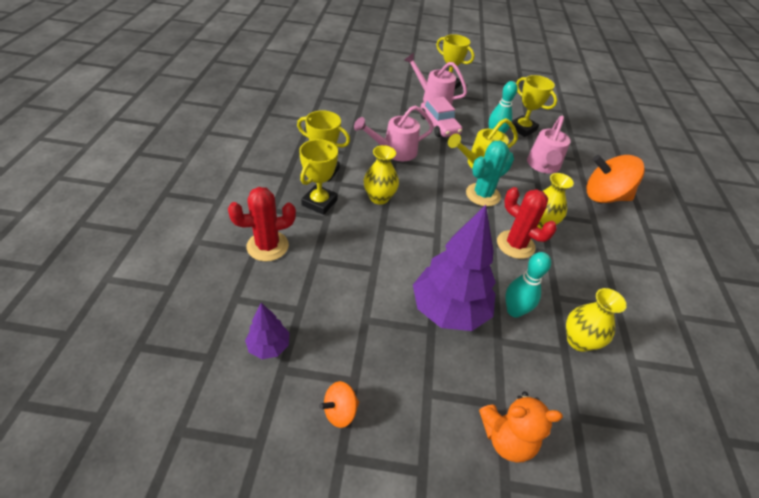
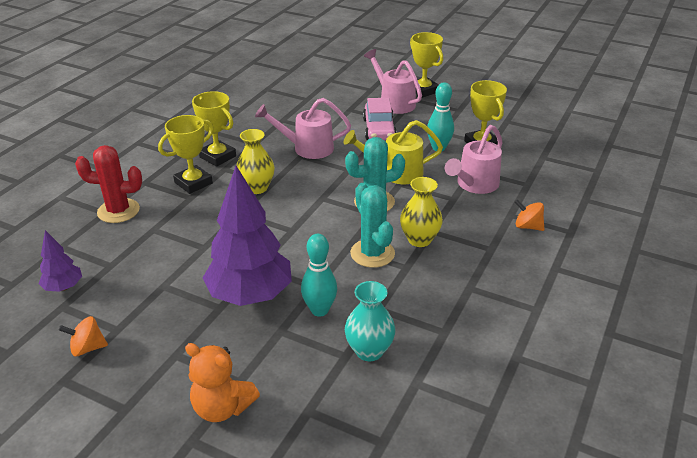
camera: 25 degrees right, 10 degrees down
red cactus [497,187,557,259] -> turquoise cactus [350,183,395,268]
yellow vase [566,288,627,352] -> turquoise vase [345,281,395,361]
orange spinning top [587,155,645,203] -> orange spinning top [515,199,545,231], size x0.49

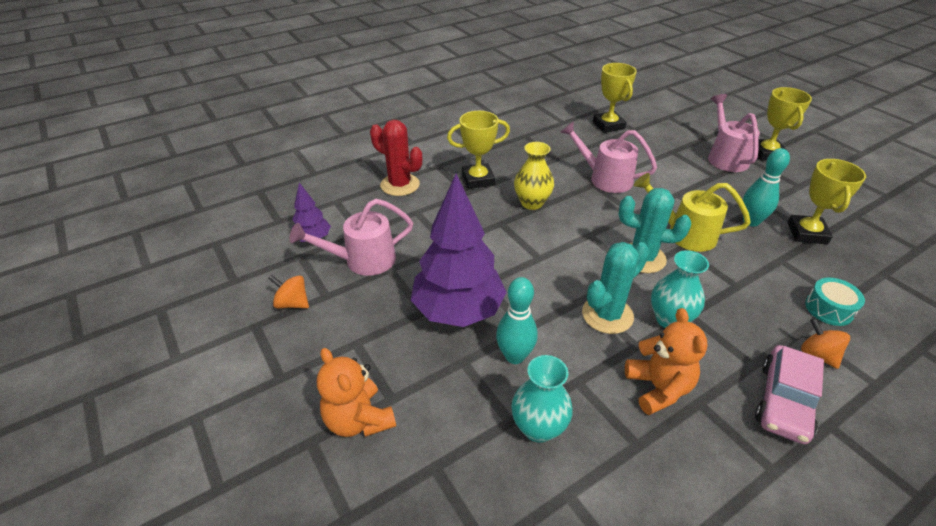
camera: 30 degrees right, 5 degrees up
yellow trophy [192,91,236,167] -> yellow trophy moved to [593,63,637,133]
turquoise cactus [350,183,395,268] -> turquoise cactus turned 45 degrees clockwise [582,242,649,334]
pink car [363,98,397,140] -> pink car moved to [755,345,824,444]
yellow vase [400,177,443,247] -> turquoise vase [651,250,709,328]
pink watering can [445,125,502,194] -> pink watering can moved to [289,199,413,276]
none -> orange teddy bear [625,308,707,415]
none -> turquoise drum [805,278,865,326]

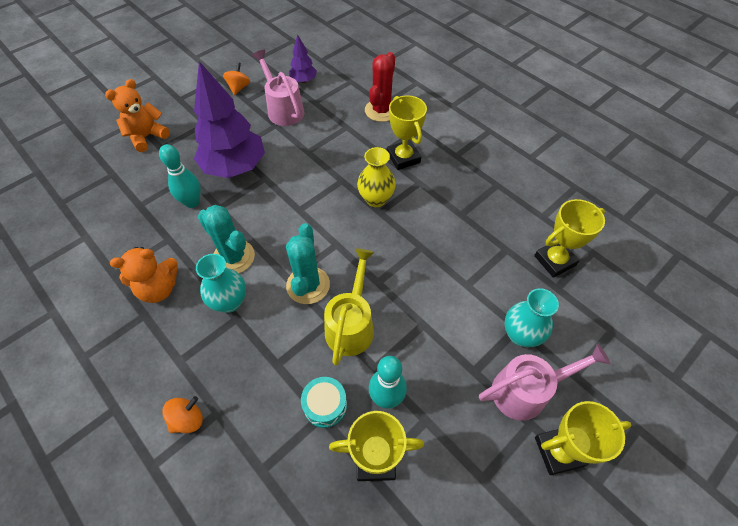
camera: 80 degrees right, 15 degrees up
turquoise vase [511,355,573,443] -> turquoise vase moved to [505,288,559,347]
pink watering can [560,121,657,193] -> none
pink car [755,345,824,444] -> none
turquoise drum [805,278,865,326] -> turquoise drum moved to [301,377,347,428]

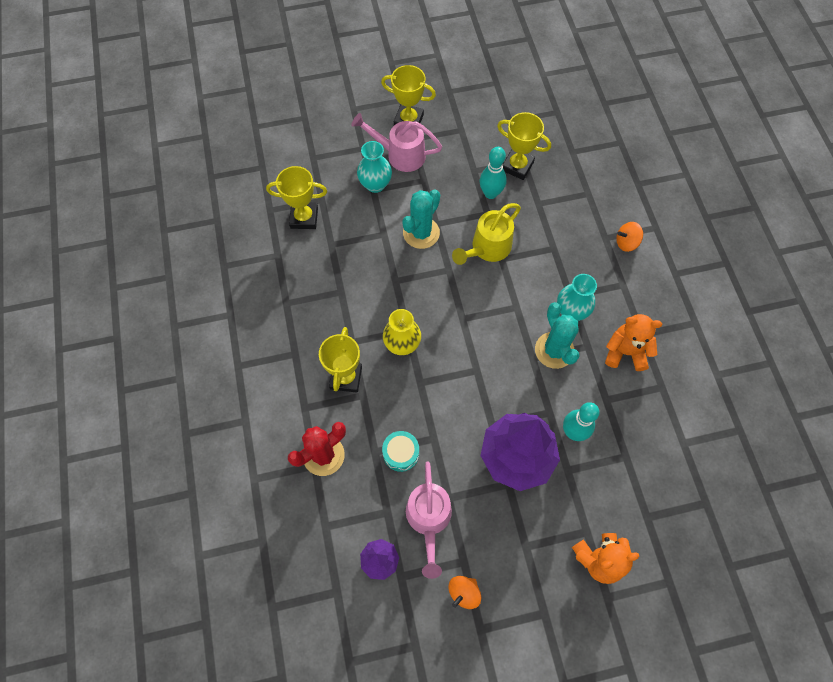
camera: 150 degrees left, 10 degrees up
turquoise cactus [286,223,330,304] -> turquoise cactus moved to [402,189,440,249]
turquoise drum [301,377,347,428] -> turquoise drum moved to [382,431,419,472]

